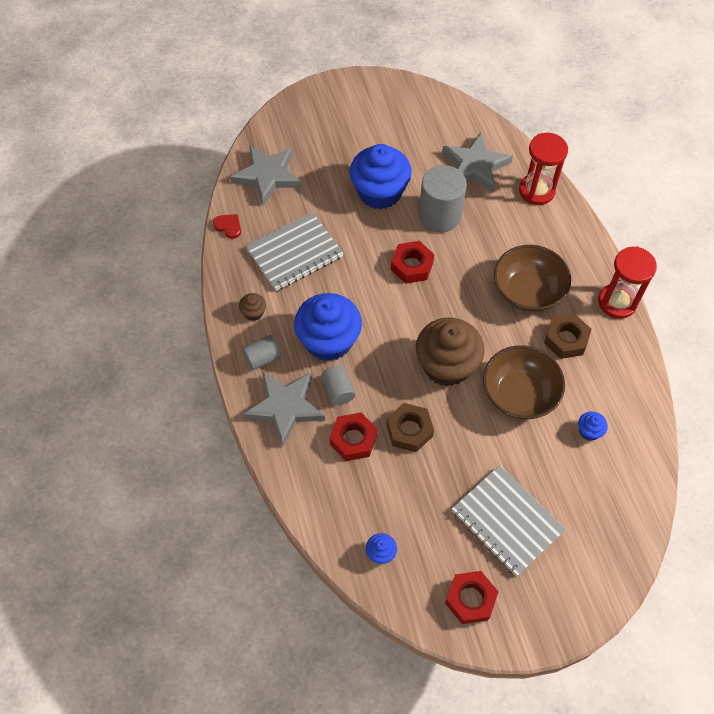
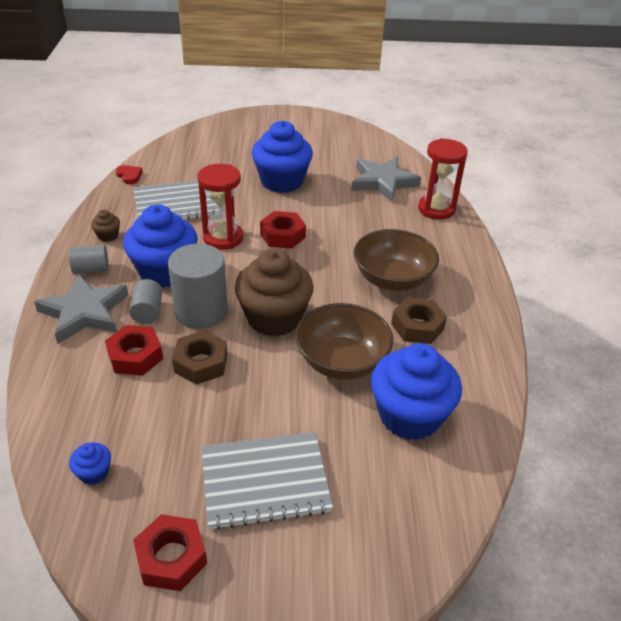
camera: 15 degrees right, 20 degrees down
grey star [230,145,302,206] -> none
grey cylinder [419,165,467,233] -> grey cylinder moved to [168,244,228,329]
grey notebook [452,465,566,576] -> grey notebook turned 75 degrees counterclockwise [201,432,333,530]
blue cupcake [578,411,608,441] -> blue cupcake [371,344,462,440], size x2.39
red hourglass [598,246,657,319] -> red hourglass moved to [197,164,243,250]

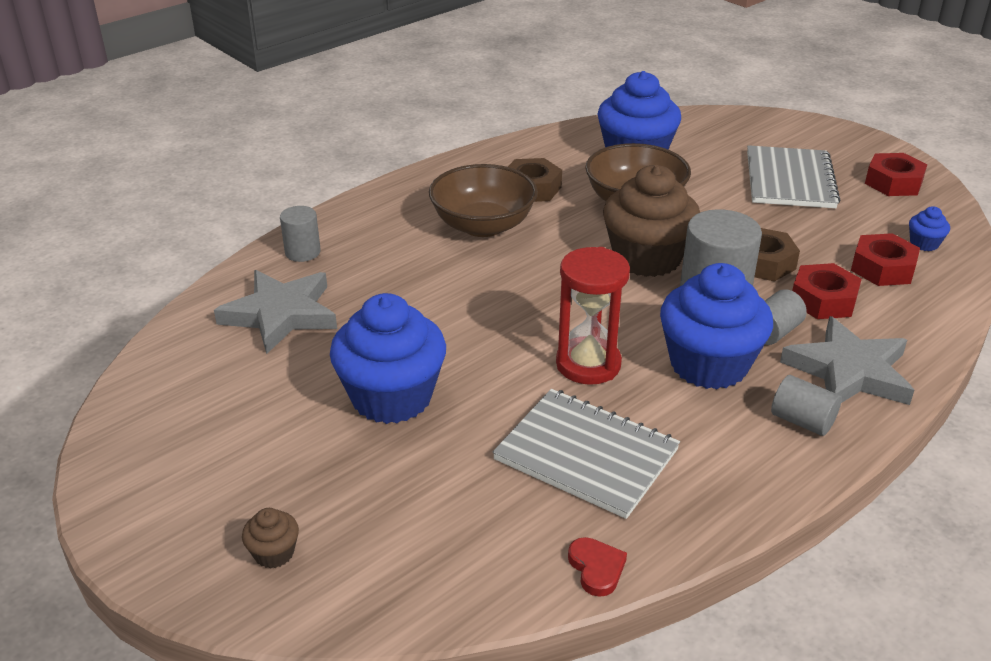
camera: 130 degrees left, 5 degrees down
brown cupcake [91,210,120,242] -> brown cupcake moved to [242,508,299,569]
red heart [115,165,143,184] -> red heart turned 150 degrees clockwise [568,537,627,597]
grey notebook [201,432,333,530] -> grey notebook turned 60 degrees clockwise [747,145,841,208]
red nut [260,211,306,249] -> red nut moved to [851,233,920,286]
red hourglass [418,138,468,220] -> grey cylinder [280,206,321,262]

